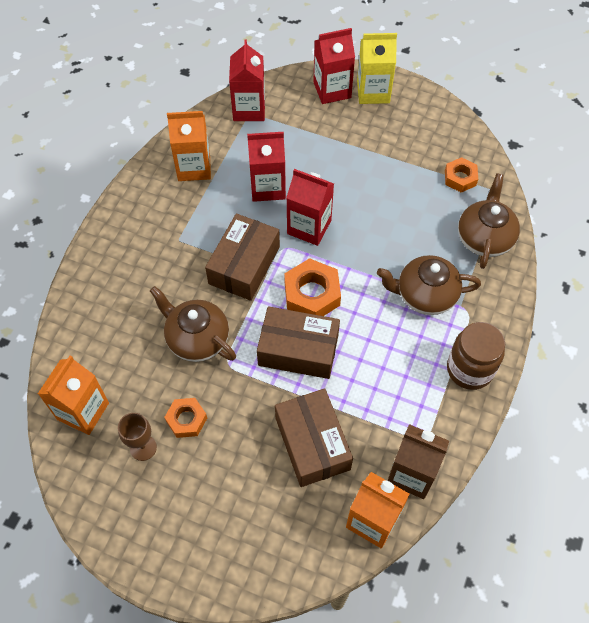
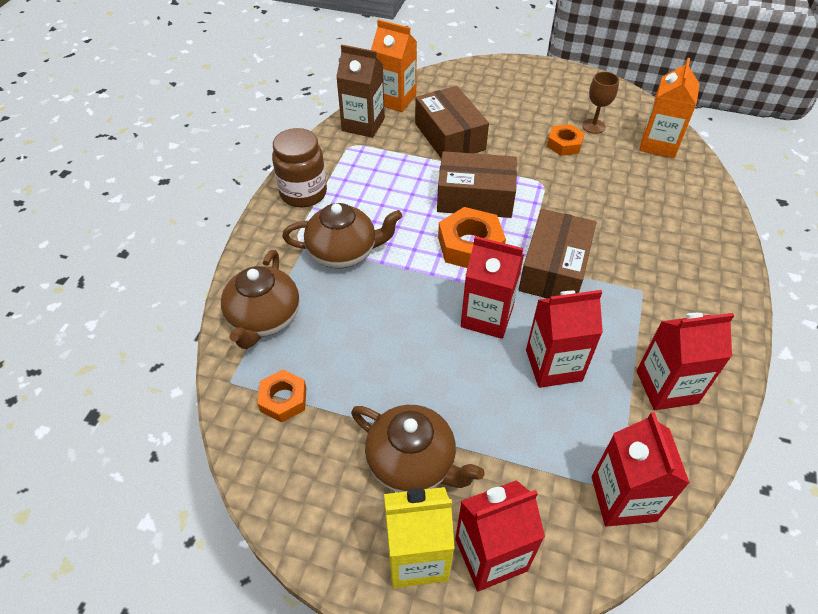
camera: 175 degrees right, 10 degrees down
brown teapot [150,286,236,362] -> brown teapot moved to [351,405,485,492]
orange carton [167,111,211,181] -> red carton [637,313,735,410]

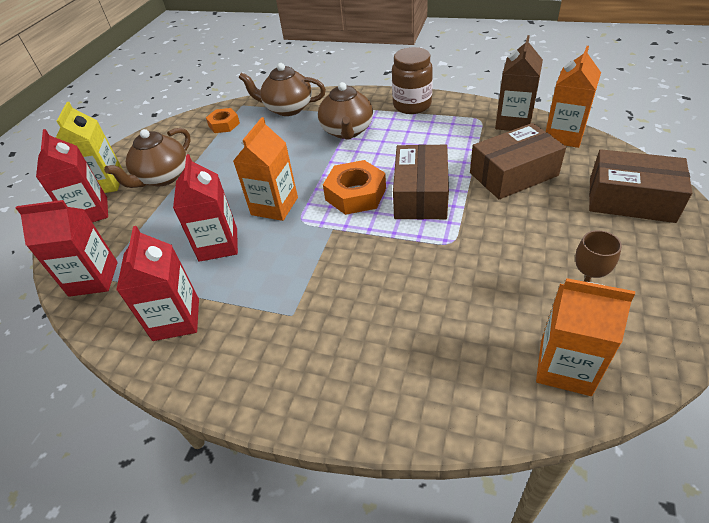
camera: 95 degrees right, 5 degrees down
red carton [461,236,524,339] -> orange carton [233,117,298,221]
brown box [518,209,597,298] -> brown box moved to [589,149,692,223]
orange nut [547,124,585,156] -> none

